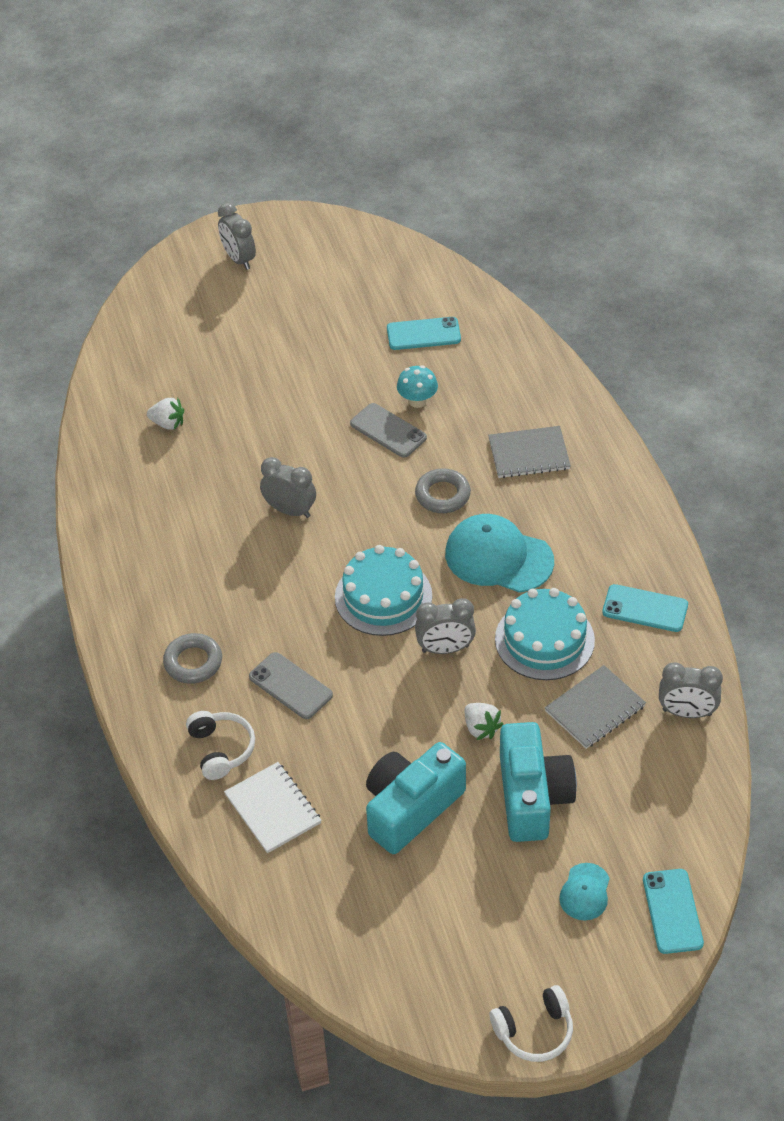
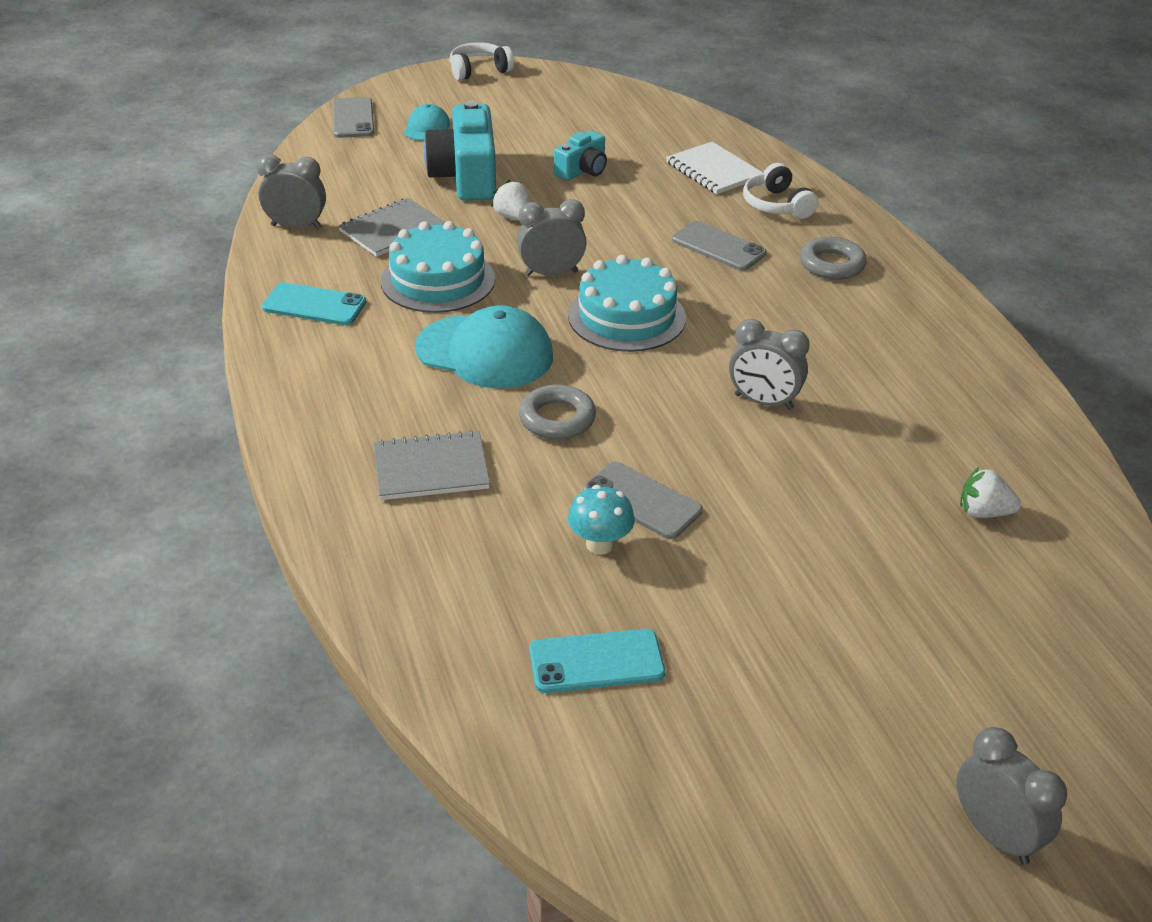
camera: 175 degrees right, 10 degrees down
turquoise camera [366,742,466,854] -> turquoise camera [554,131,607,181], size x0.55
turquoise phone [643,869,704,954] -> grey phone [333,97,374,138]

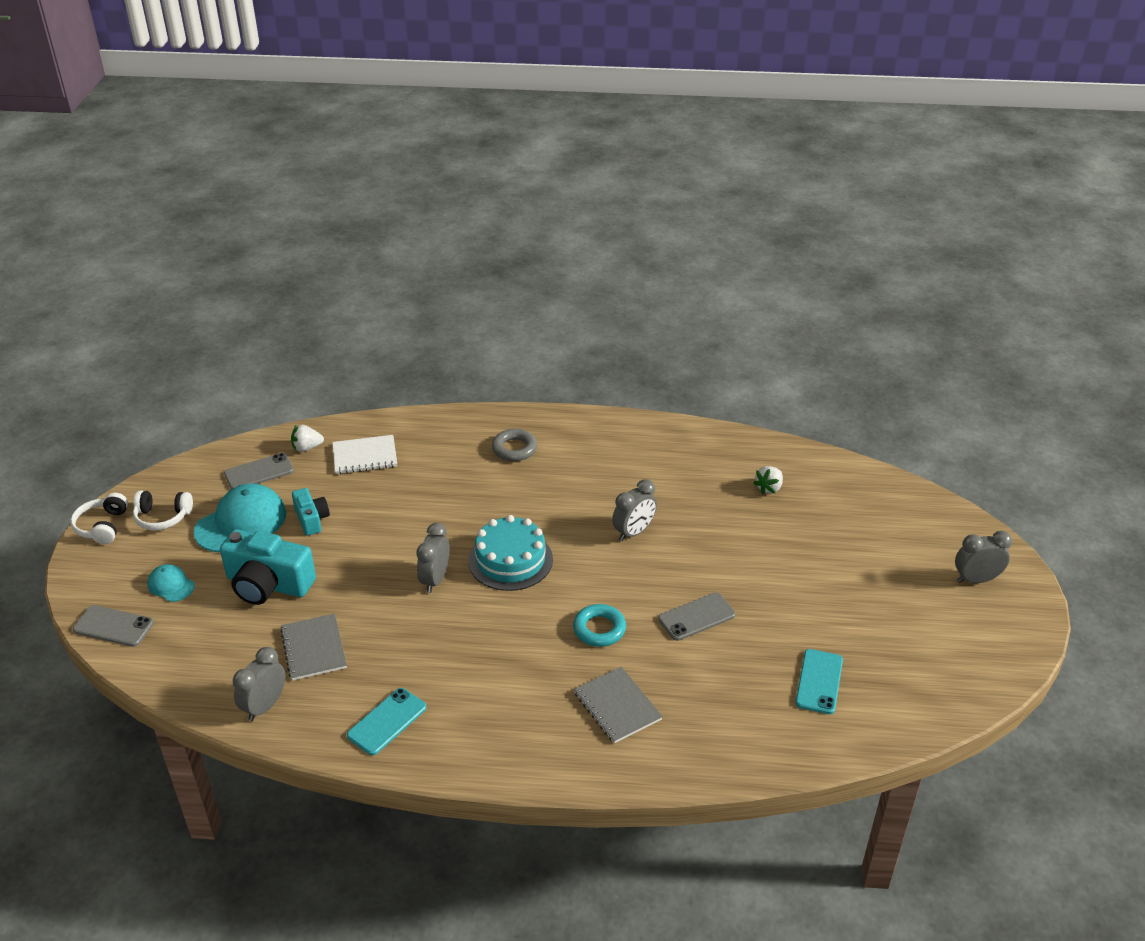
camera: 65 degrees left, 0 degrees up
grey notebook [374,430,490,500] -> grey notebook turned 45 degrees counterclockwise [574,666,663,743]
turquoise cake [381,221,495,313] -> none
turquoise cap [415,306,553,388] -> turquoise cap moved to [194,483,286,552]
white strawberry [491,180,530,221] -> white strawberry moved to [291,425,324,452]
grey ring [519,385,596,440] -> turquoise ring [573,604,626,647]
turquoise mushroom [568,485,635,555] -> none
grey phone [672,221,767,271] -> grey phone moved to [224,453,294,489]
white headphones [743,163,818,219] -> white headphones moved to [133,491,193,530]

